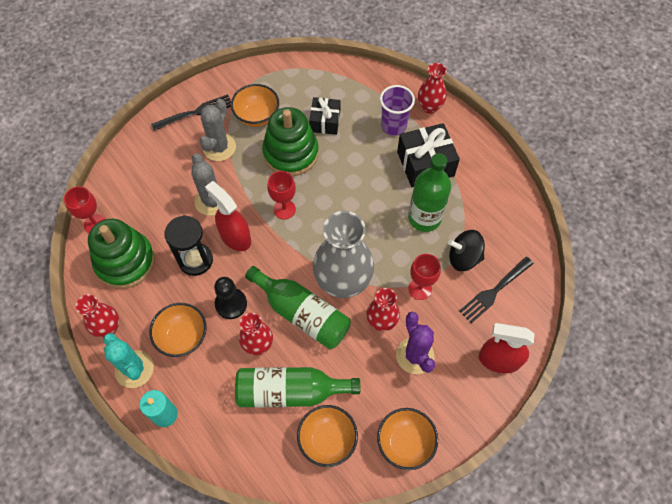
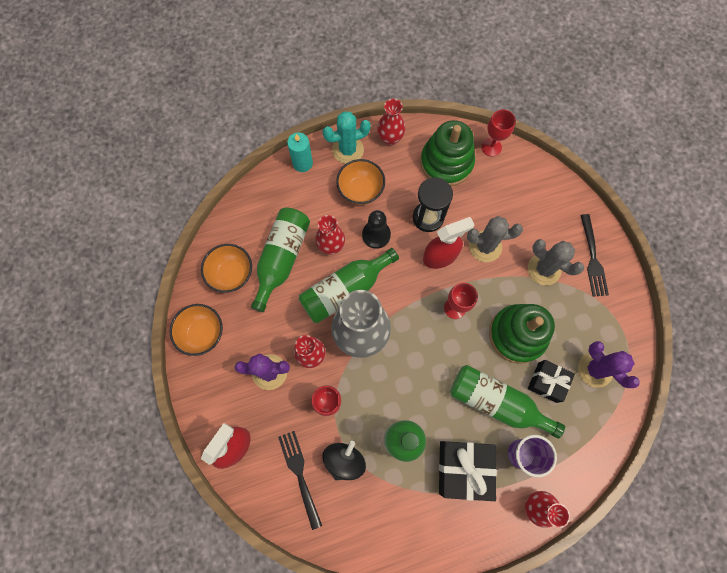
camera: 110 degrees right, 10 degrees up
orange bowl [231,84,279,127] -> none
none -> green bottle [450,365,565,438]
none -> purple cactus [578,341,640,388]

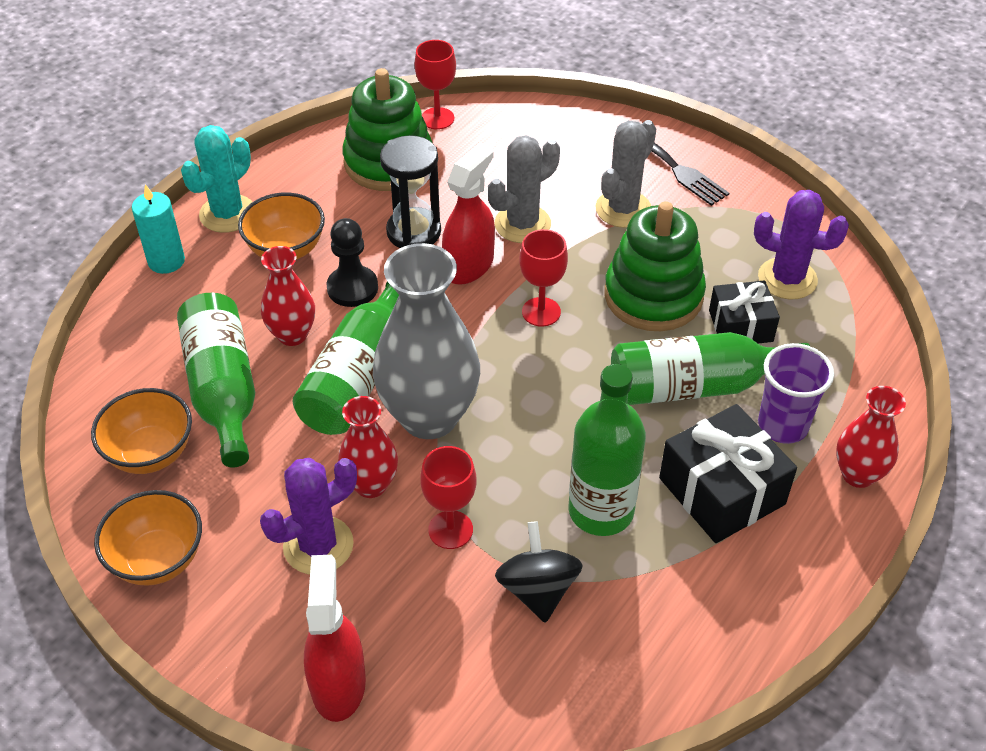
camera: 35 degrees left, 25 degrees down
black fork [278,431,322,530] -> none
red vase [377,99,405,146] -> none
grey cactus [528,239,584,285] -> grey cactus turned 60 degrees counterclockwise [596,120,656,228]

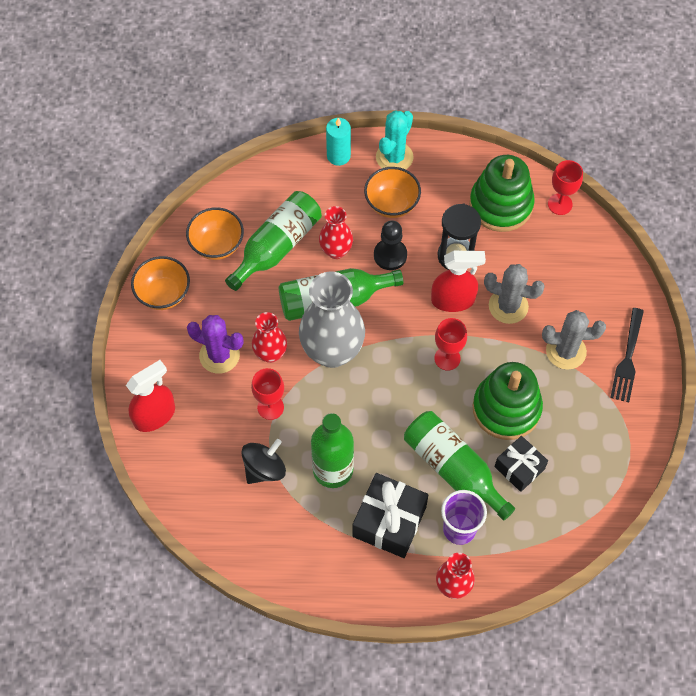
camera: 55 degrees right, 15 degrees up
turquoise cactus [181,125,252,233] -> turquoise cactus turned 60 degrees counterclockwise [376,111,413,169]
purple cactus [754,190,849,299] -> none

